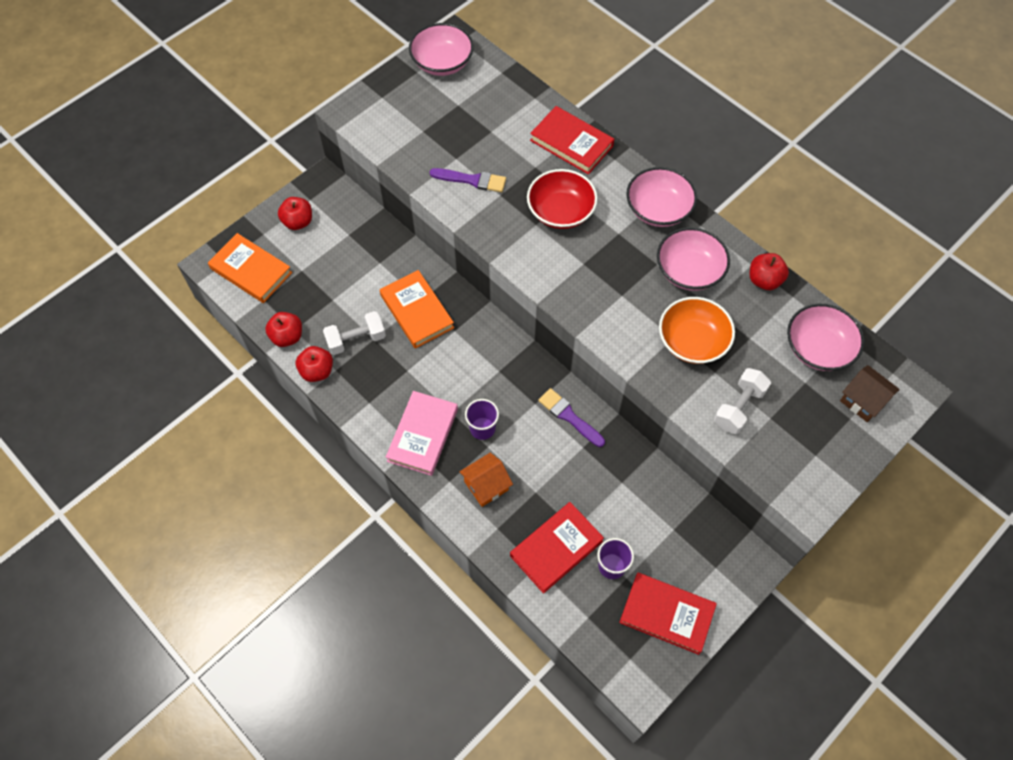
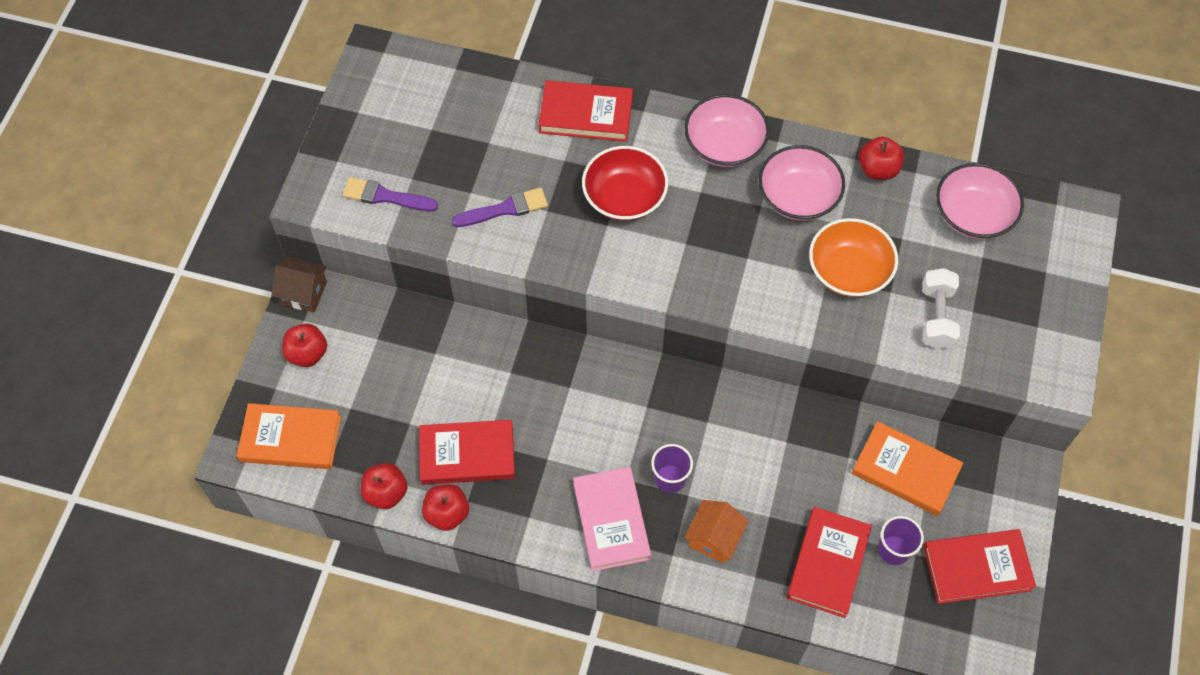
camera: 30 degrees left, 0 degrees up
white dumbbell [323,311,386,355] -> red book [419,420,515,485]
orange book [380,270,454,349] -> orange book moved to [852,421,963,516]
pink bowl [409,23,474,76] -> none
purple brush [538,388,605,447] -> purple brush moved to [343,177,438,211]
brown house [840,365,900,422] -> brown house moved to [271,257,327,312]

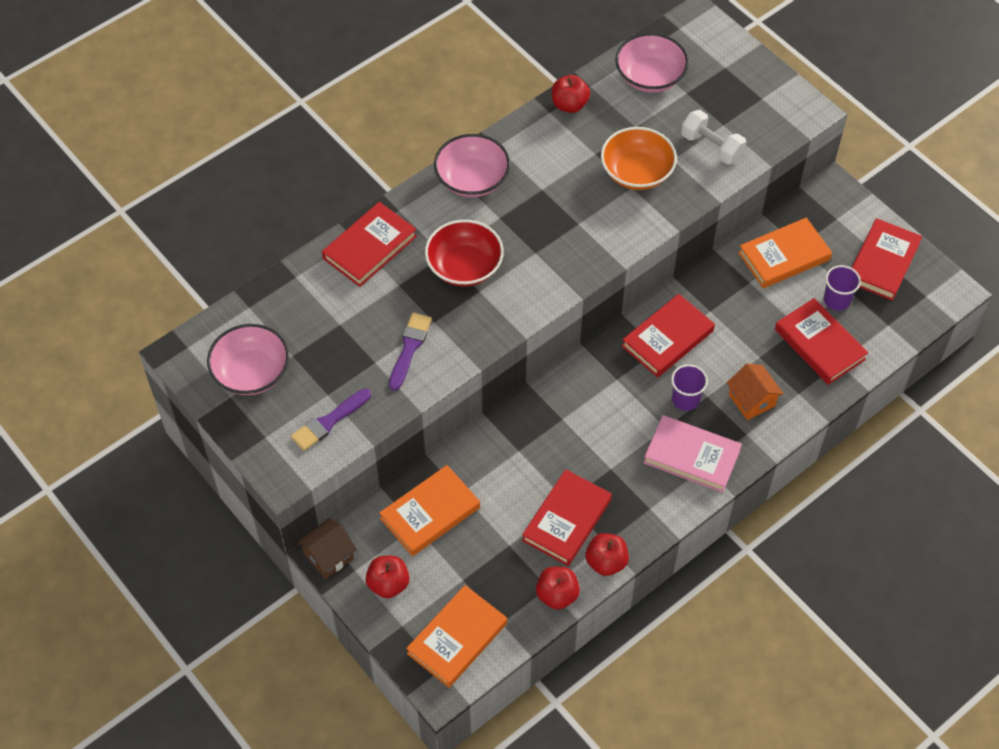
camera: 55 degrees left, 5 degrees down
pink bowl [759,145,845,221] -> pink bowl moved to [207,324,289,395]
none -> orange book [379,465,480,556]
none -> red book [622,294,715,377]

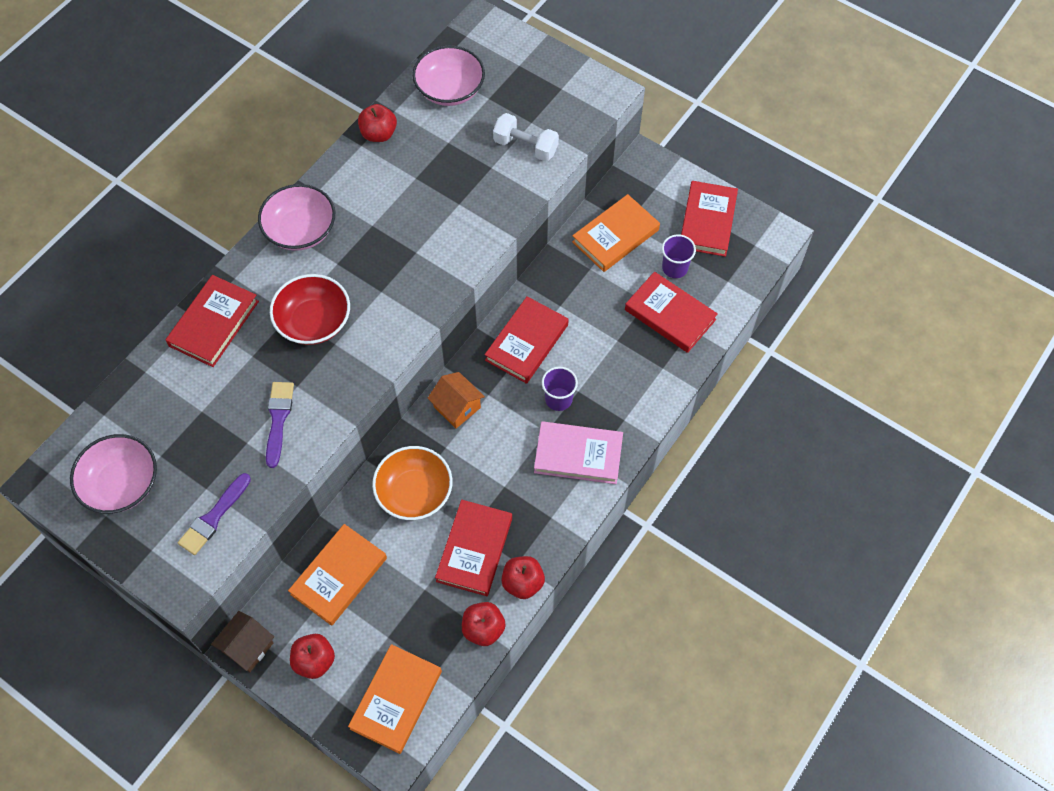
camera: 15 degrees left, 5 degrees up
orange bowl [601,127,677,190] -> orange bowl moved to [372,446,453,520]
orange house [727,363,784,420] -> orange house moved to [428,372,485,429]

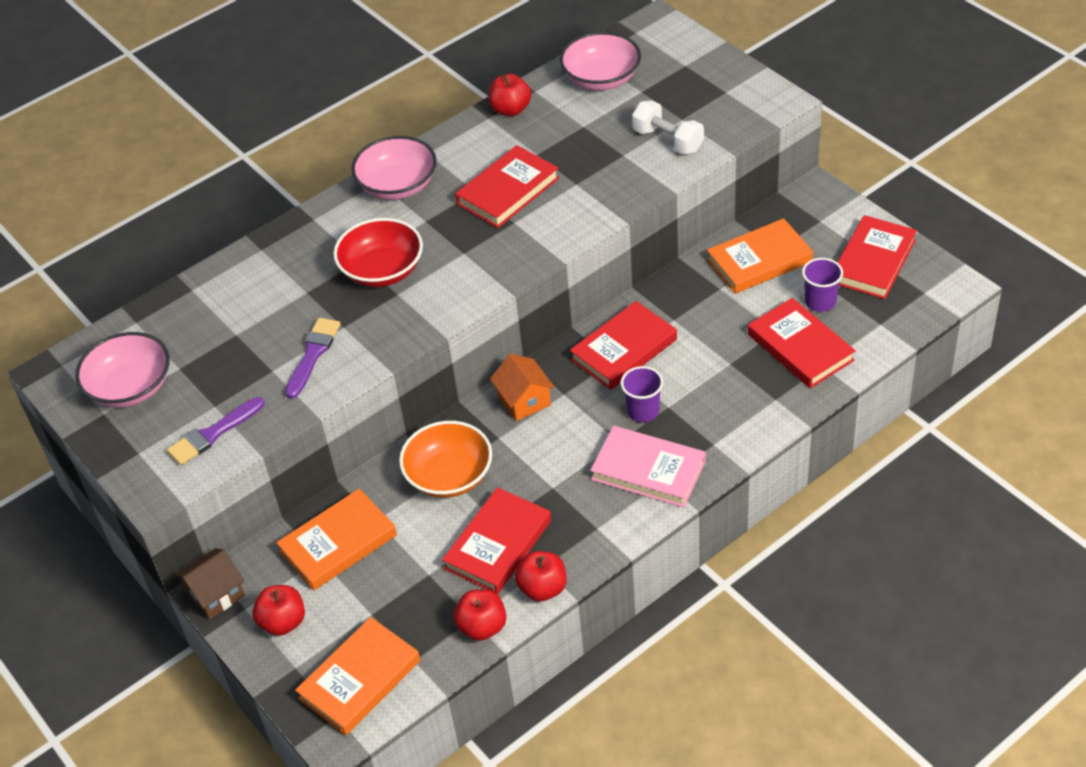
camera: 20 degrees right, 15 degrees down
red book [166,275,259,367] -> red book moved to [455,145,559,228]

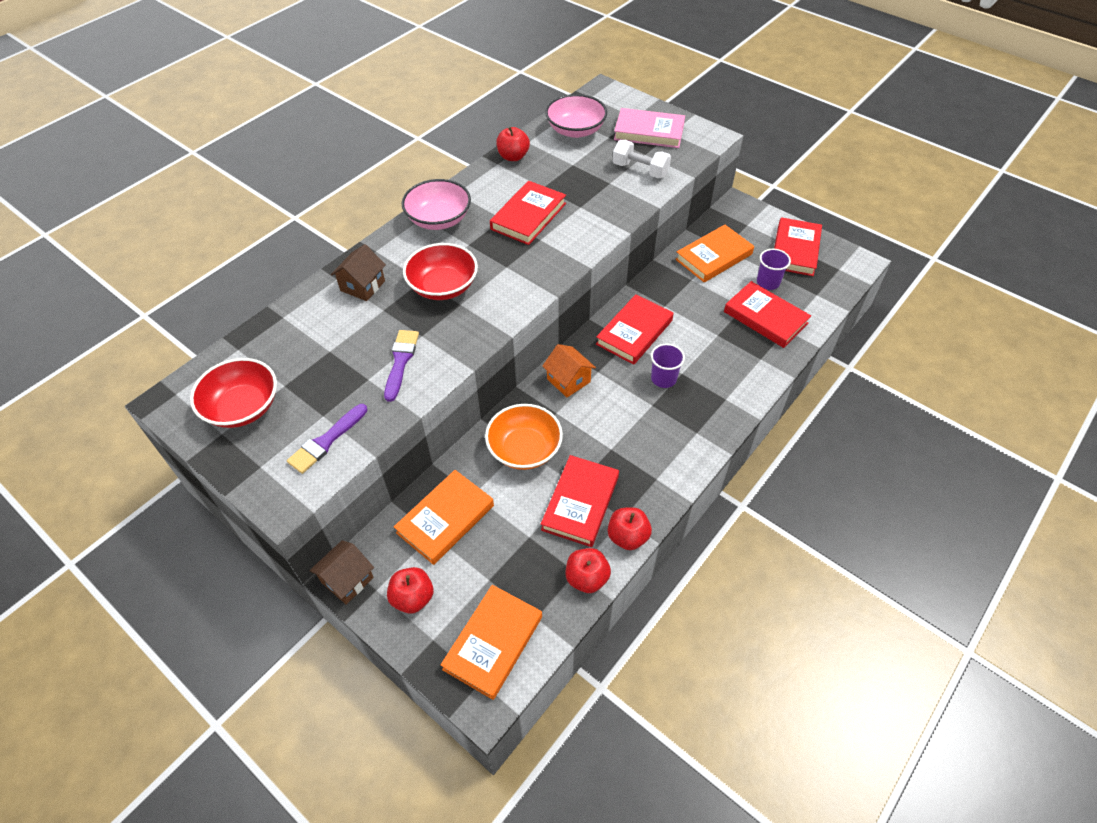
camera: 15 degrees left, 5 degrees up
pink bowl [75,332,170,408] -> red bowl [190,358,277,428]
pink book [590,426,706,508] -> pink book moved to [614,108,685,148]
none -> brown house [331,244,386,301]

